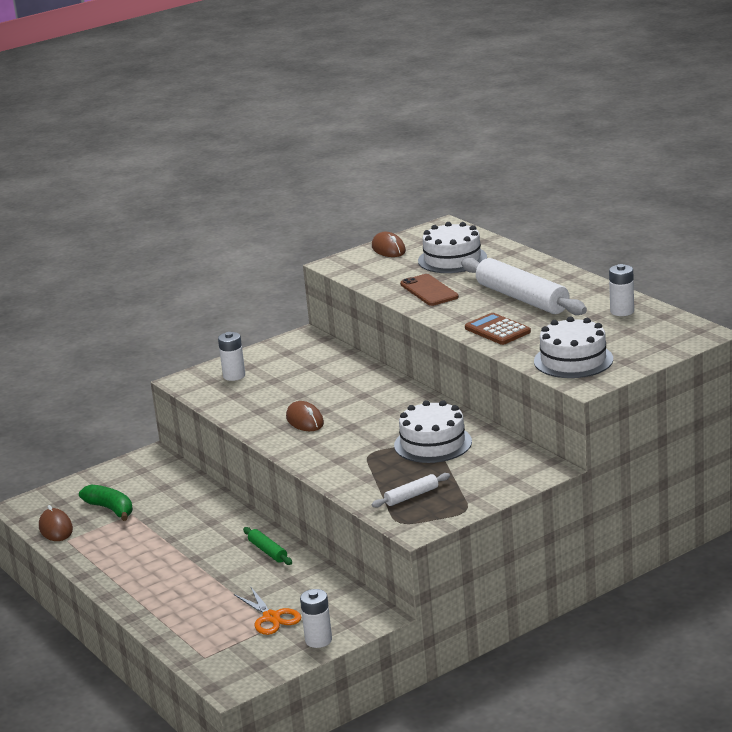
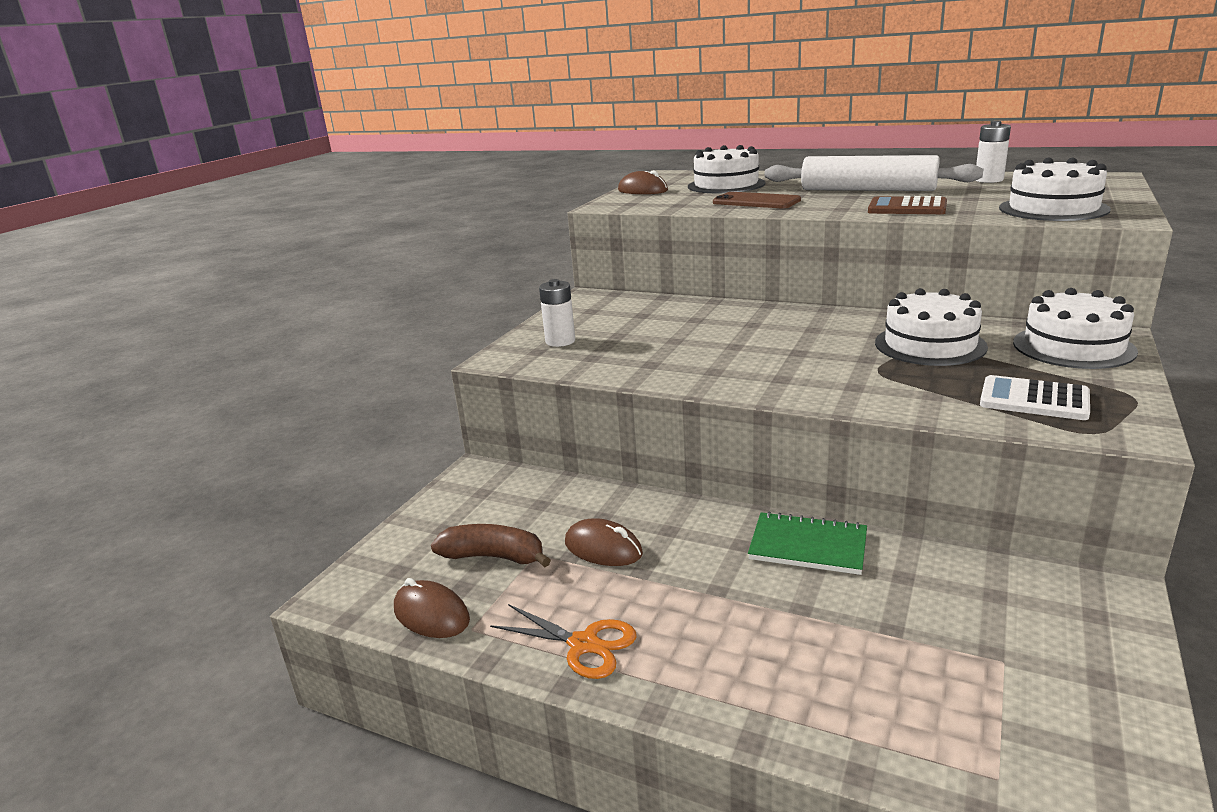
camera: 30 degrees left, 0 degrees up
green banana [79,485,133,521] -> brown banana [431,524,551,567]
orange scissors [234,587,301,635] -> orange scissors moved to [490,604,636,679]
green rolling pin [243,527,292,565] -> green notebook [748,512,867,575]
brown mouse [286,401,324,431] -> brown mouse moved to [565,518,643,566]
white battery [300,589,332,648] -> none
white rolling pin [372,473,450,508] -> white calculator [980,375,1090,420]
none -> white cake [1013,288,1138,369]

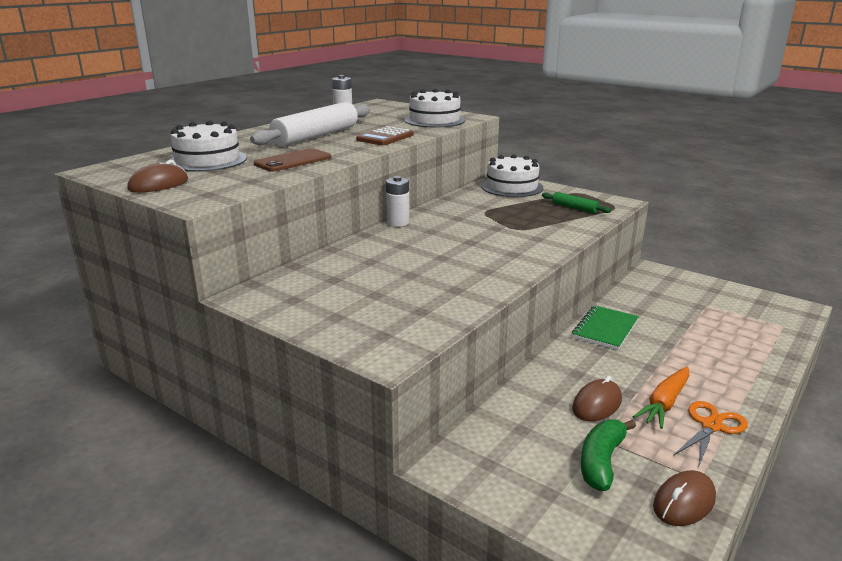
camera: 80 degrees left, 0 degrees up
brown banana [431,524,551,567] -> green banana [581,419,636,491]
white battery [539,279,575,347] -> white battery moved to [386,176,409,227]
white cake [875,288,988,366] -> none
white calculator [980,375,1090,420] -> green rolling pin [542,192,611,213]
none -> orange carrot [633,367,690,429]

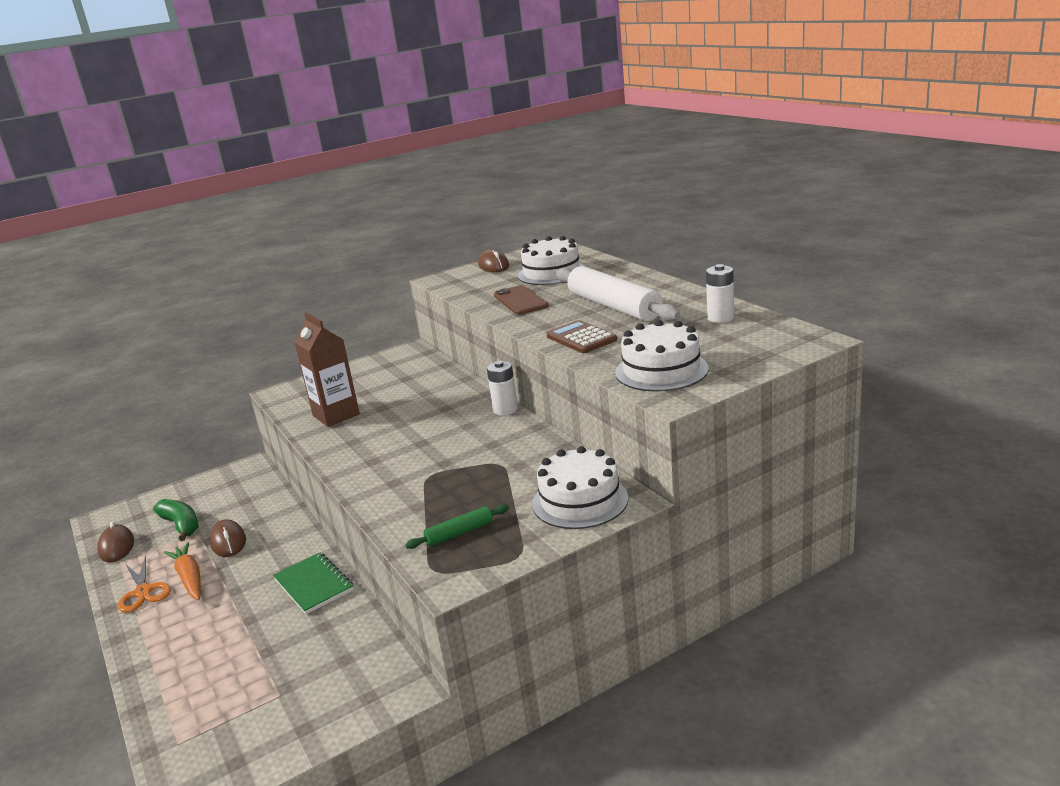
camera: 115 degrees right, 0 degrees up
none -> brown carton [294,312,360,427]

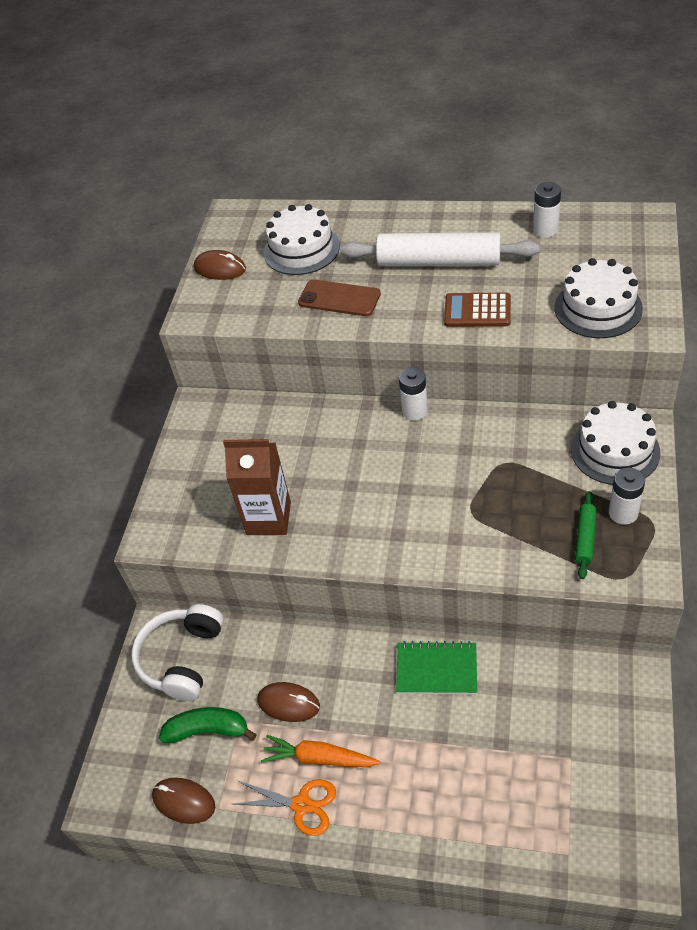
camera: 45 degrees left, 25 degrees up
none -> white headphones [131,604,224,701]
none -> white battery [609,468,645,525]

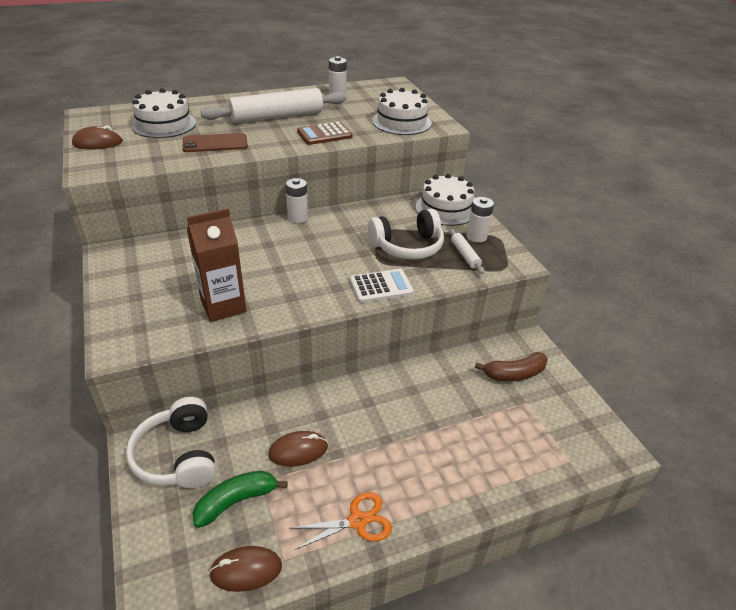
camera: 40 degrees left, 10 degrees down
orange carrot [261,735,381,767] -> none
green notebook [396,641,477,694] -> none
green rolling pin [575,491,597,579] -> white rolling pin [449,228,485,274]
none -> white calculator [350,269,414,303]
none -> white headphones [368,209,444,260]
none -> brown banana [475,352,548,381]

